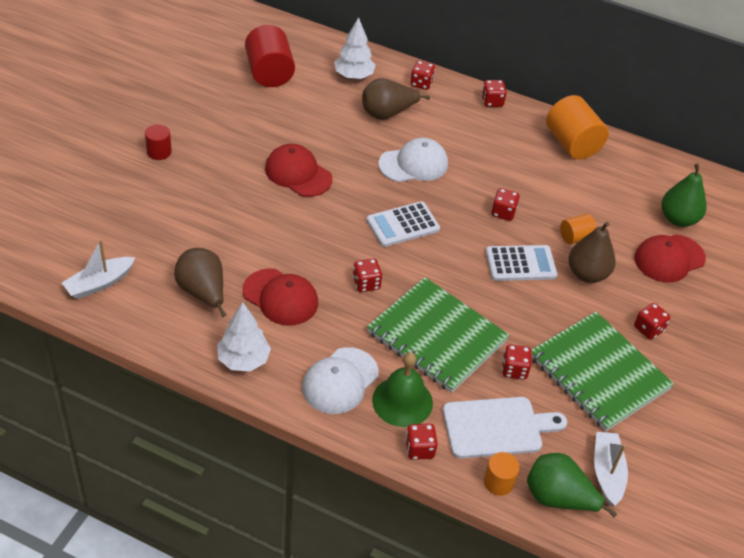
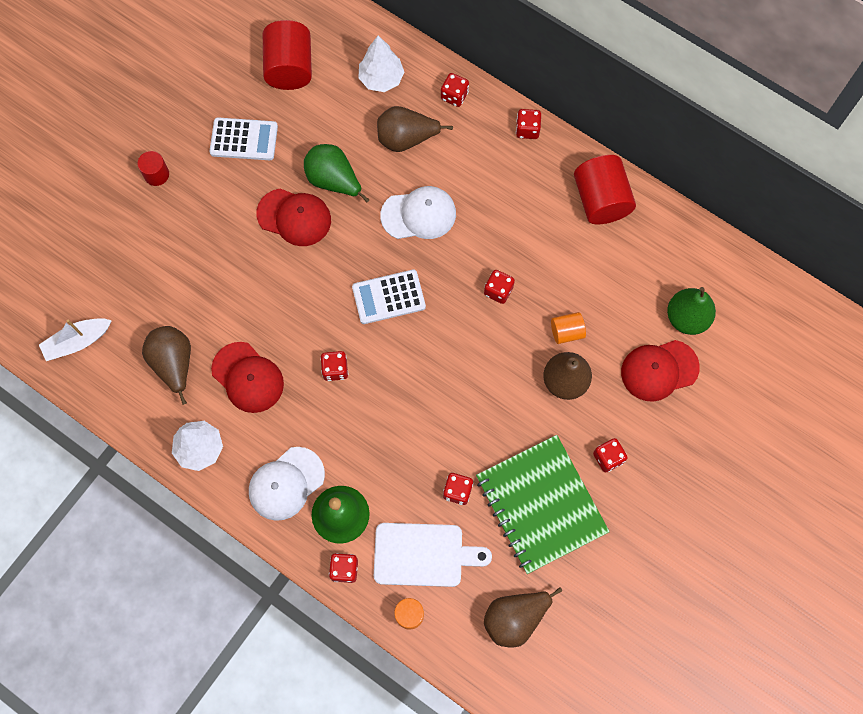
camera: 15 degrees right, 25 degrees up
red cap [265,144,333,197] -> red cap turned 150 degrees clockwise [256,189,331,246]
green notebook [367,277,509,393] -> none
white calculator [486,245,557,281] -> white calculator moved to [209,117,278,160]
green pear [527,453,617,517] -> green pear moved to [304,144,370,203]
orange cylinder [546,95,609,159] -> red cylinder [574,155,636,224]
white boat [594,432,628,506] -> brown pear [484,587,562,647]

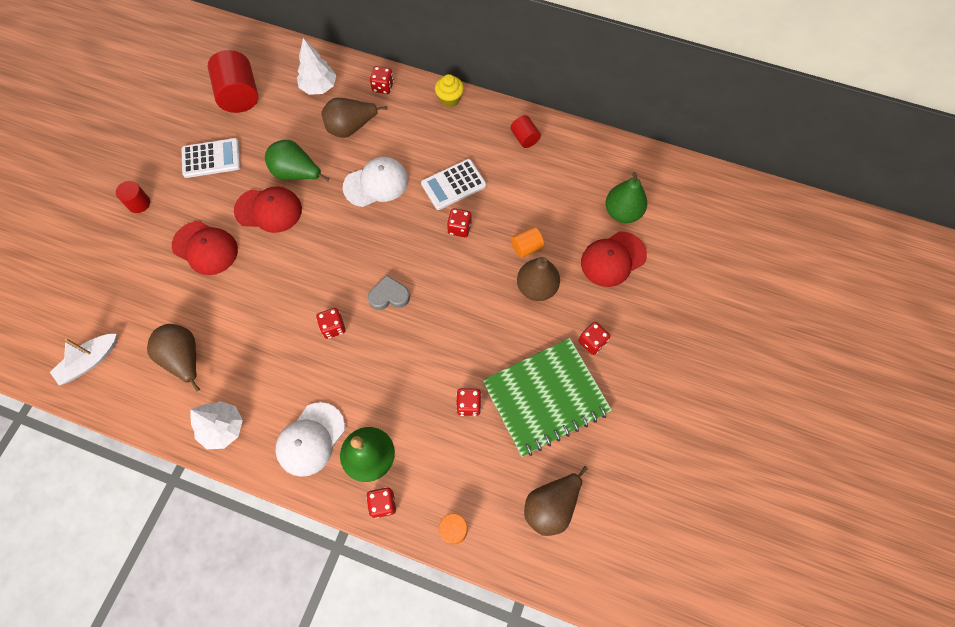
camera: 15 degrees left, 5 degrees down
red cap [211,342,284,413] -> red cap moved to [172,221,238,275]
white calculator [352,270,426,324] -> white calculator moved to [421,159,486,210]
white cutting board [374,523,492,587] -> none
green notebook [476,435,610,574] -> green notebook turned 75 degrees counterclockwise [482,338,612,457]
red dice [516,109,541,139] -> yellow cupcake [435,74,464,107]
red cylinder [574,155,636,224] -> red cylinder [511,115,541,148], size x0.53
none -> grey heart [368,275,410,310]

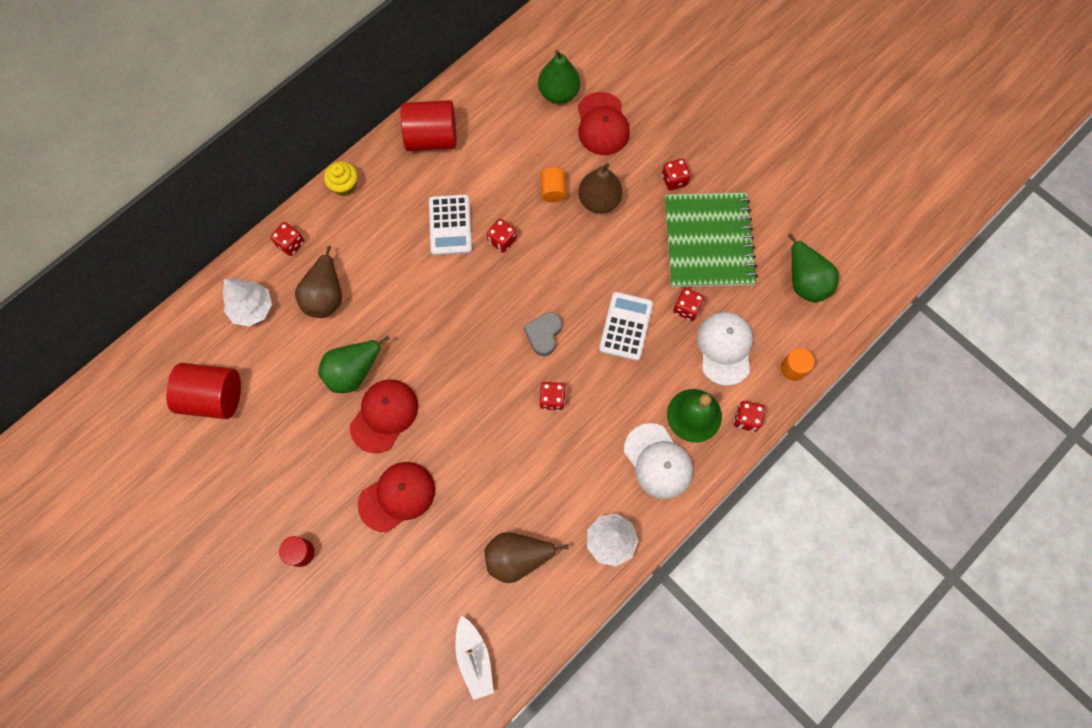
camera: 65 degrees left, 5 degrees up
white calculator [182,138,241,178] -> white calculator moved to [599,292,653,361]
white cap [343,157,408,207] -> white cap moved to [697,312,753,386]
red cylinder [511,115,541,148] -> red cylinder [400,100,456,151], size x1.90
brown pear [524,466,588,536] -> green pear [788,233,839,302]

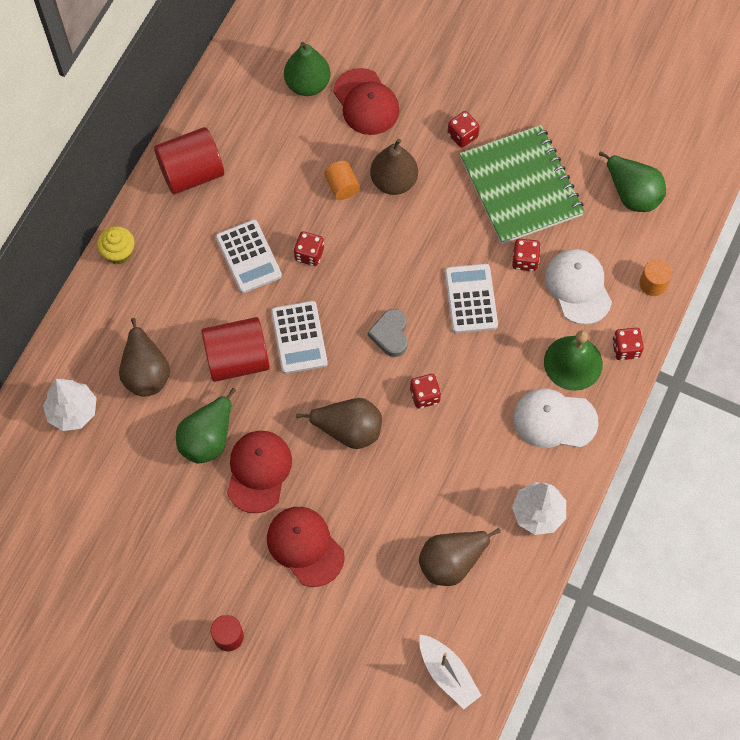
camera: 20 degrees left, 5 degrees down
red cylinder [166,363,241,419] -> red cylinder moved to [201,317,270,382]
red dice [270,222,304,256] -> none
red cap [358,462,435,532] -> red cap turned 75 degrees counterclockwise [267,507,345,587]
white cap [624,423,693,499] -> white cap turned 150 degrees clockwise [513,388,599,448]
none -> white calculator [271,301,327,374]
none -> brown pear [296,398,382,449]

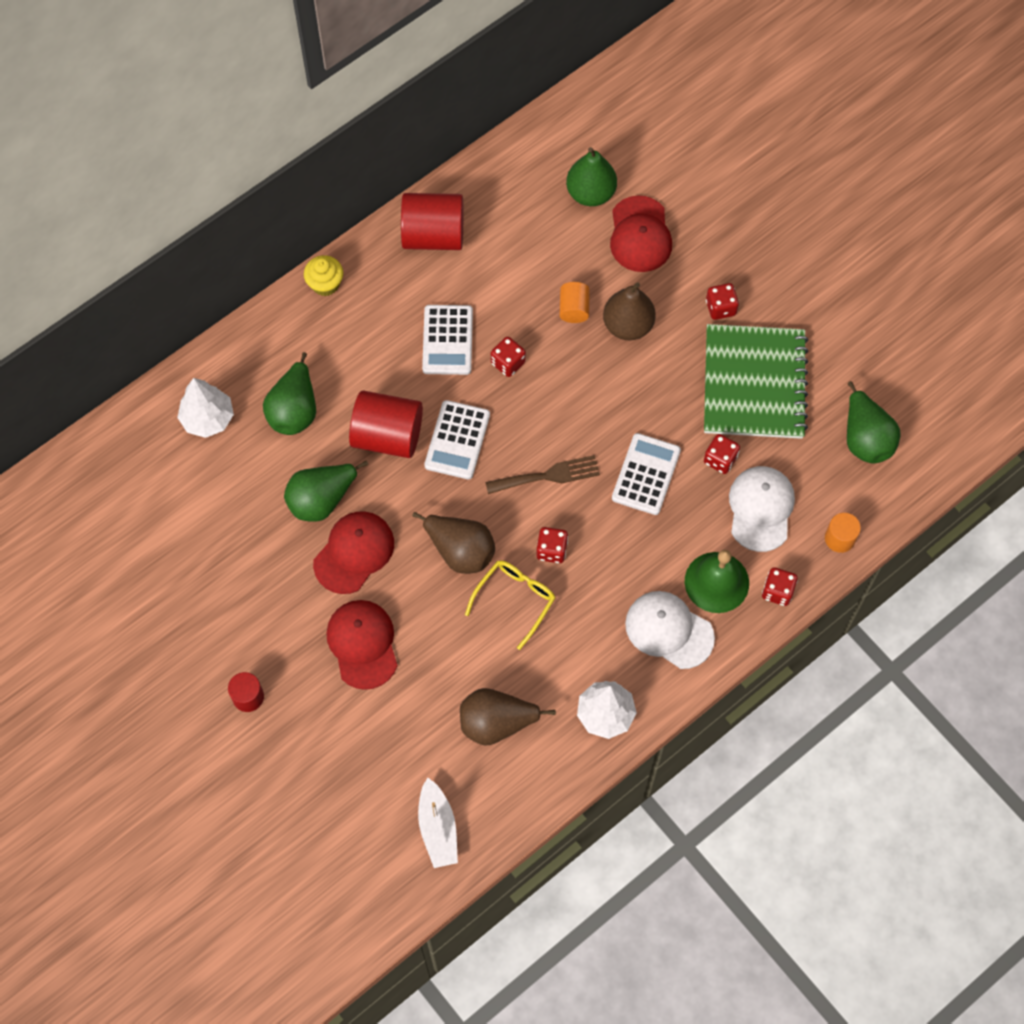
camera: 25 degrees right, 0 degrees up
brown pear [119,318,170,397] -> green pear [263,352,316,435]
grey heart [368,309,408,357] -> brown fork [485,455,600,494]
none -> yellow glasses [465,560,555,650]

